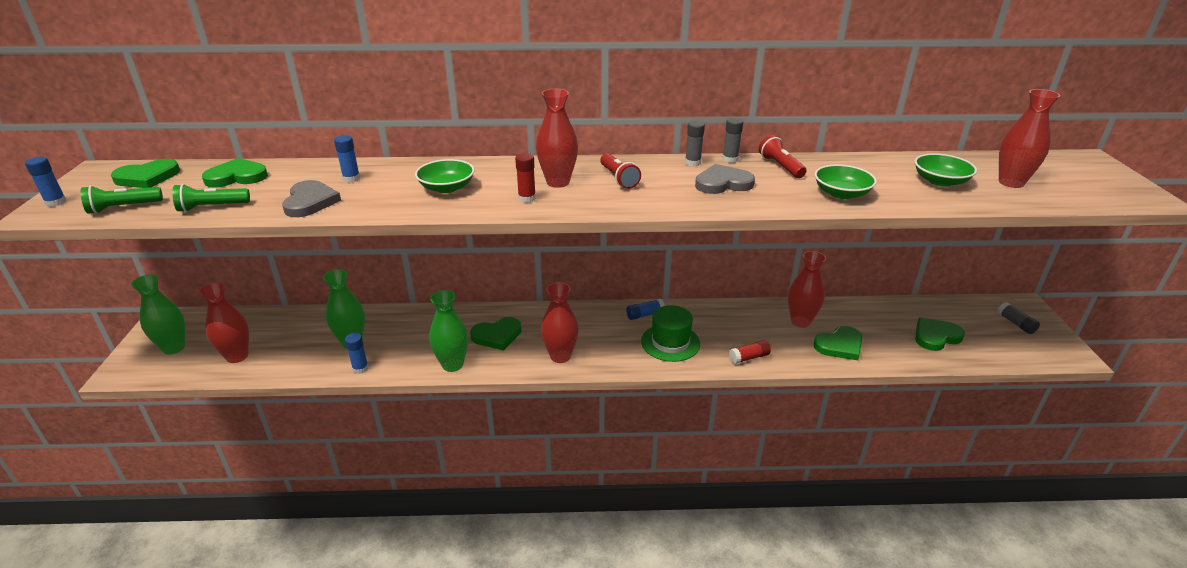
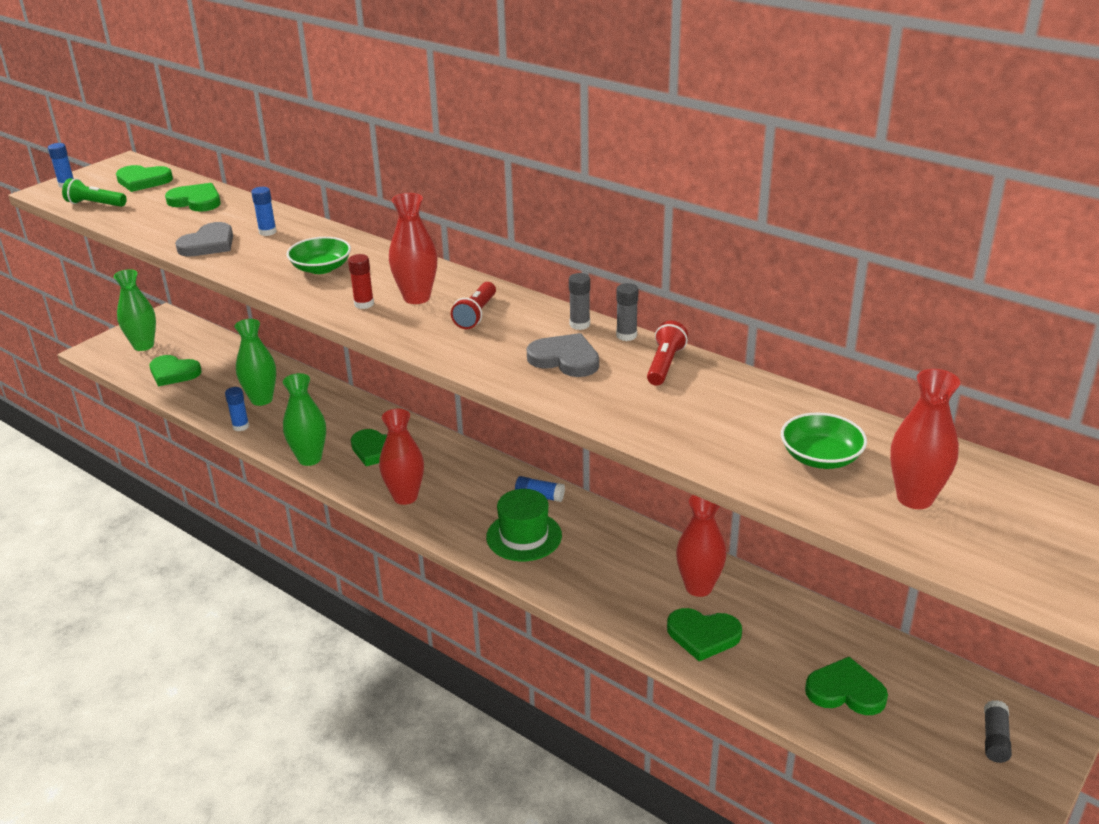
camera: 40 degrees right, 0 degrees up
green flashlight [172,184,250,212] -> none
red vase [199,282,249,363] -> green heart [150,355,202,387]
red glue stick [729,340,771,364] -> none
green bowl [814,164,877,199] -> none

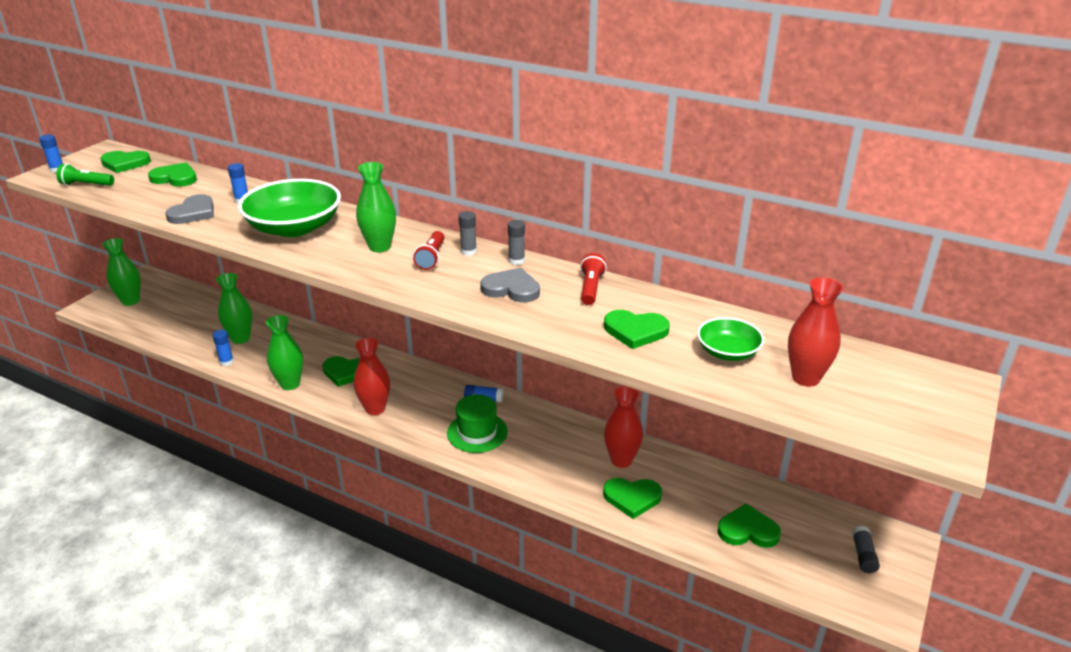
camera: 10 degrees left, 0 degrees up
green heart [150,355,202,387] -> green heart moved to [604,310,670,349]
green bowl [286,237,351,274] -> green bowl [238,179,341,237], size x1.90
red glue stick [348,254,374,309] -> none
red vase [389,193,437,304] -> green vase [356,162,396,253]
grey glue stick [616,283,638,341] -> grey glue stick moved to [459,211,477,256]

